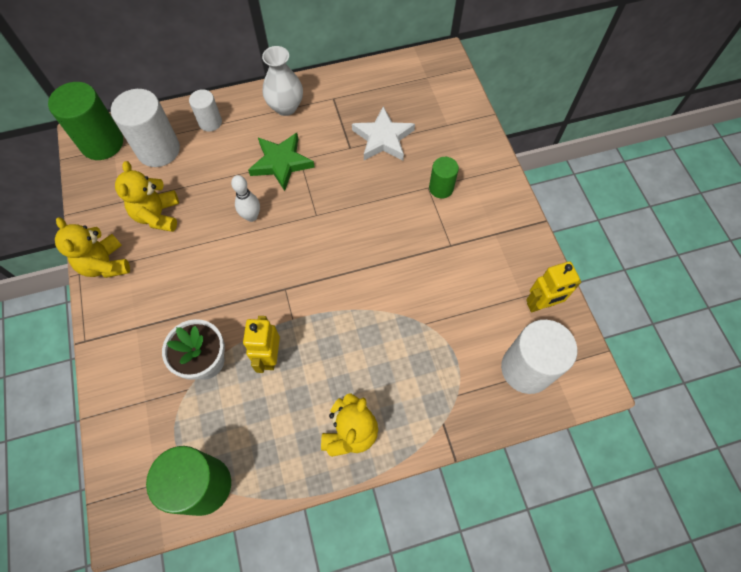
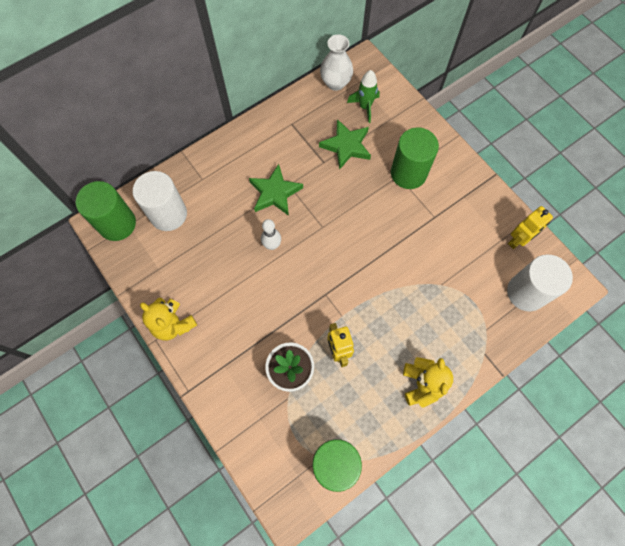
camera: 20 degrees left, 5 degrees up
yellow teddy bear [115,161,179,232] -> none
white cylinder [189,89,222,132] -> none
white vase [262,46,303,116] -> white vase moved to [320,34,353,91]
white star [352,106,415,160] -> green star [319,119,371,170]
green cylinder [429,157,459,199] -> green cylinder [391,127,439,189], size x1.80
none -> green rocket [347,70,380,123]

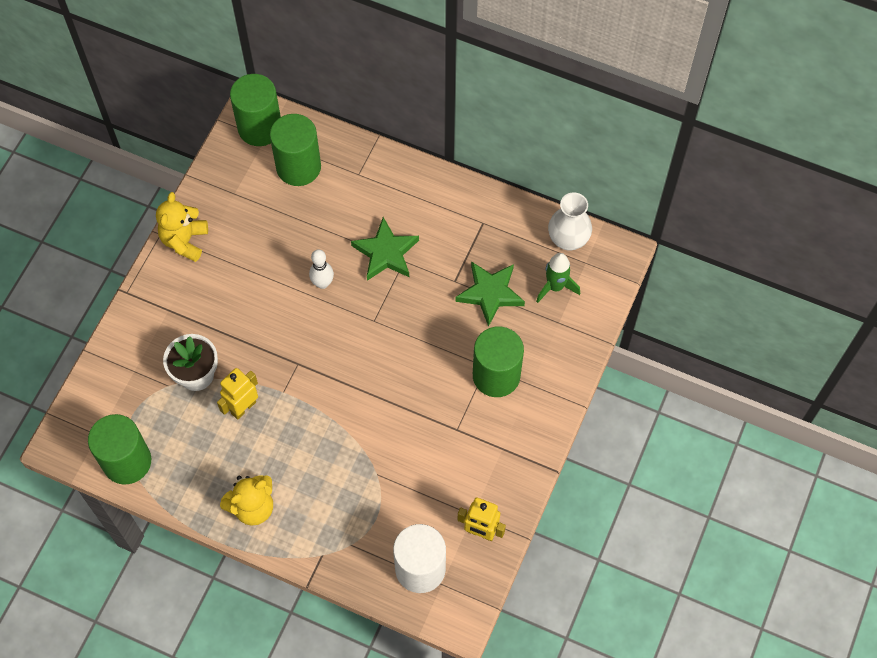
camera: 60 degrees right, 5 degrees down
white cylinder [133,171,187,231] -> green cylinder [270,114,321,186]

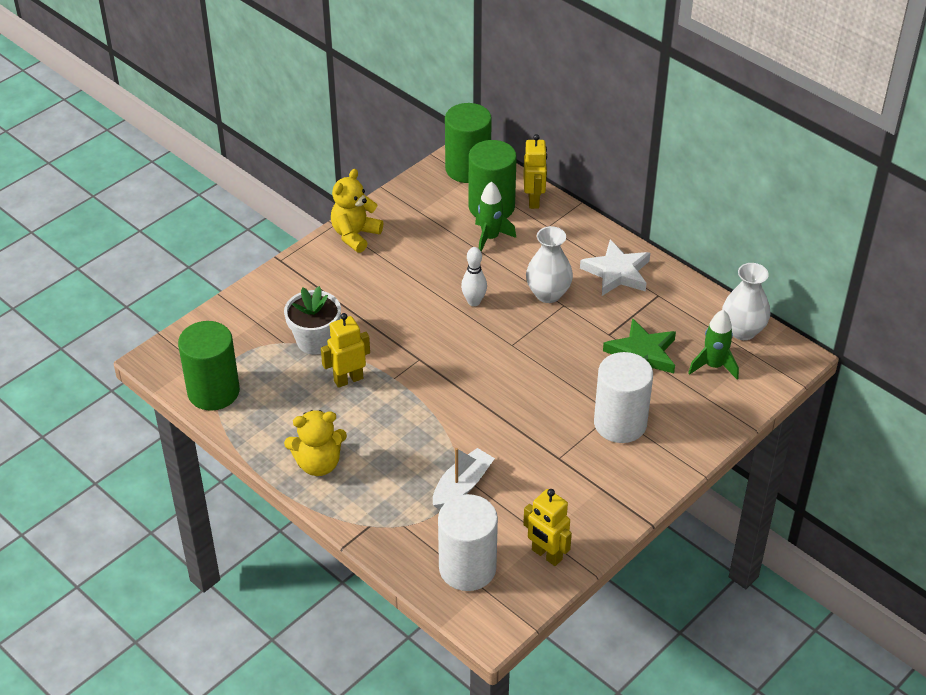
camera: 20 degrees right, 20 degrees down
green star [351,217,419,281] -> white vase [526,226,573,303]
green cylinder [473,326,524,397] -> white cylinder [594,352,653,443]
none -> white boat [433,448,495,509]
none -> green rocket [475,181,516,252]
none -> yellow robot [523,134,547,209]
none -> white star [580,239,650,296]

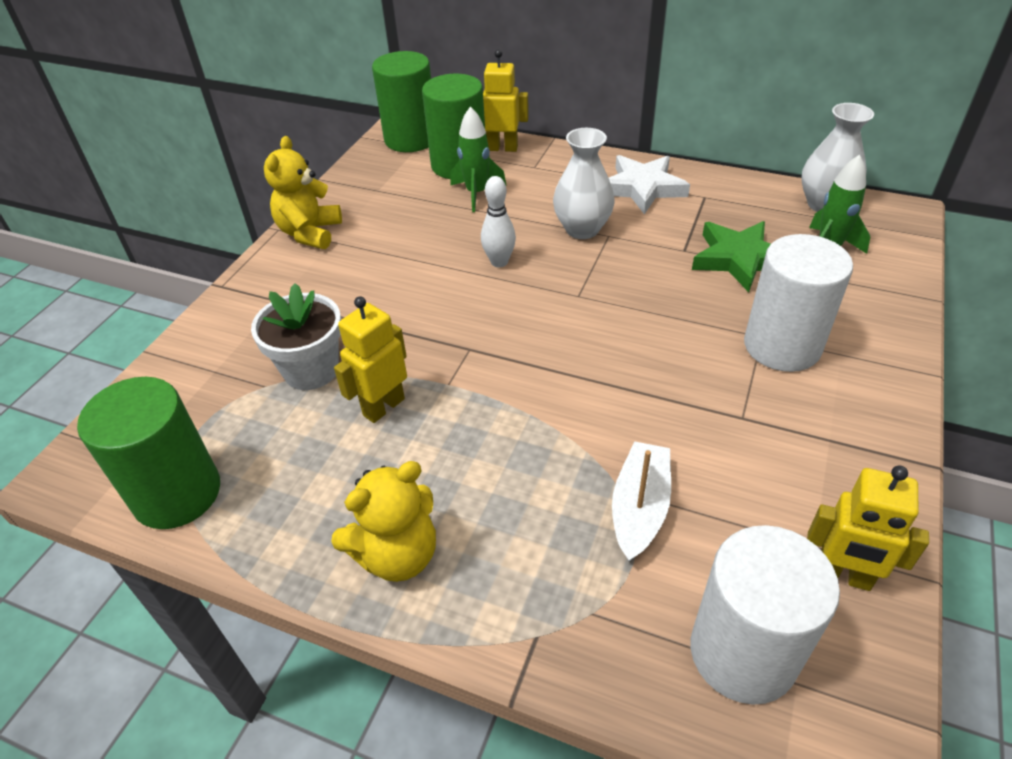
camera: 20 degrees left, 0 degrees up
yellow robot [523,134,547,209] -> yellow robot turned 60 degrees counterclockwise [483,49,529,152]

